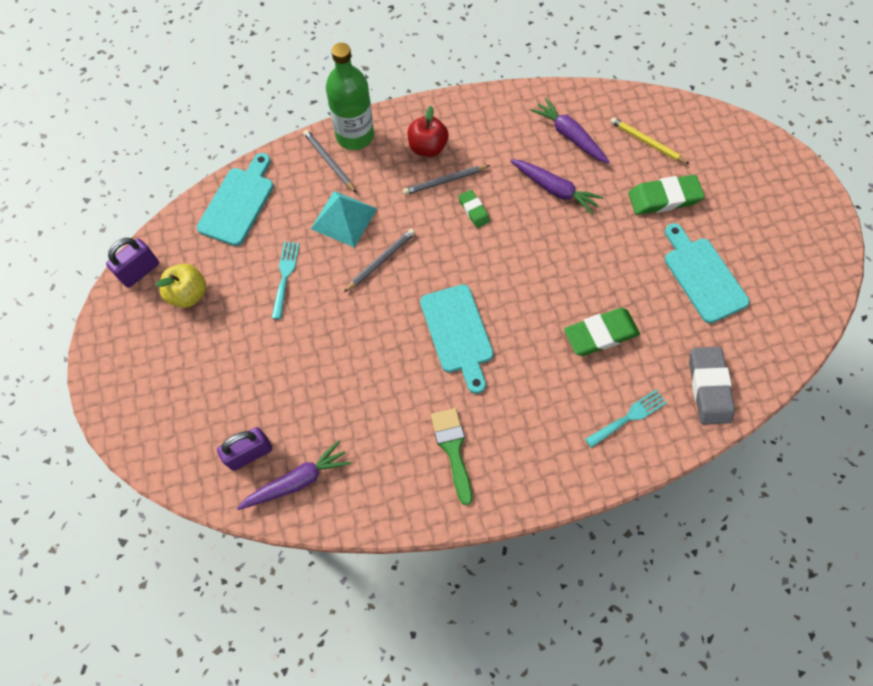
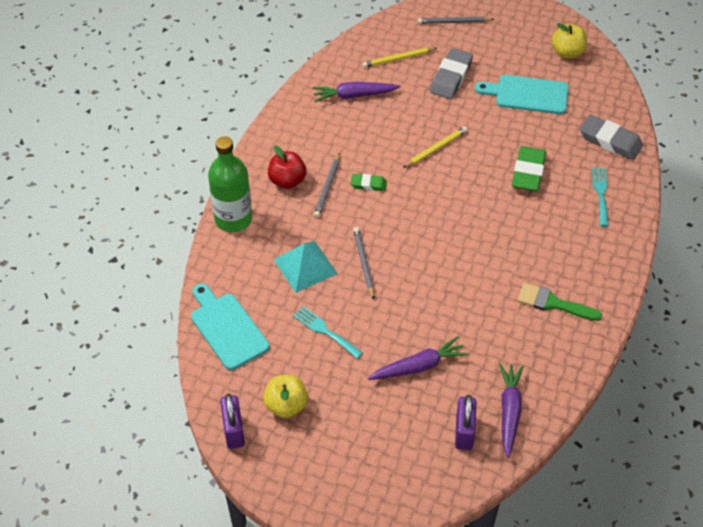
camera: 55 degrees left, 15 degrees down
grey pencil [303,130,357,193] -> grey pencil moved to [418,17,494,24]
turquoise cutting board [420,284,494,394] -> none
purple carrot [510,159,604,215] -> purple carrot moved to [368,336,468,380]
green eraser [628,175,705,215] -> grey eraser [430,48,473,99]
none -> yellow pencil [403,126,467,168]
none -> yellow apple [552,23,587,59]

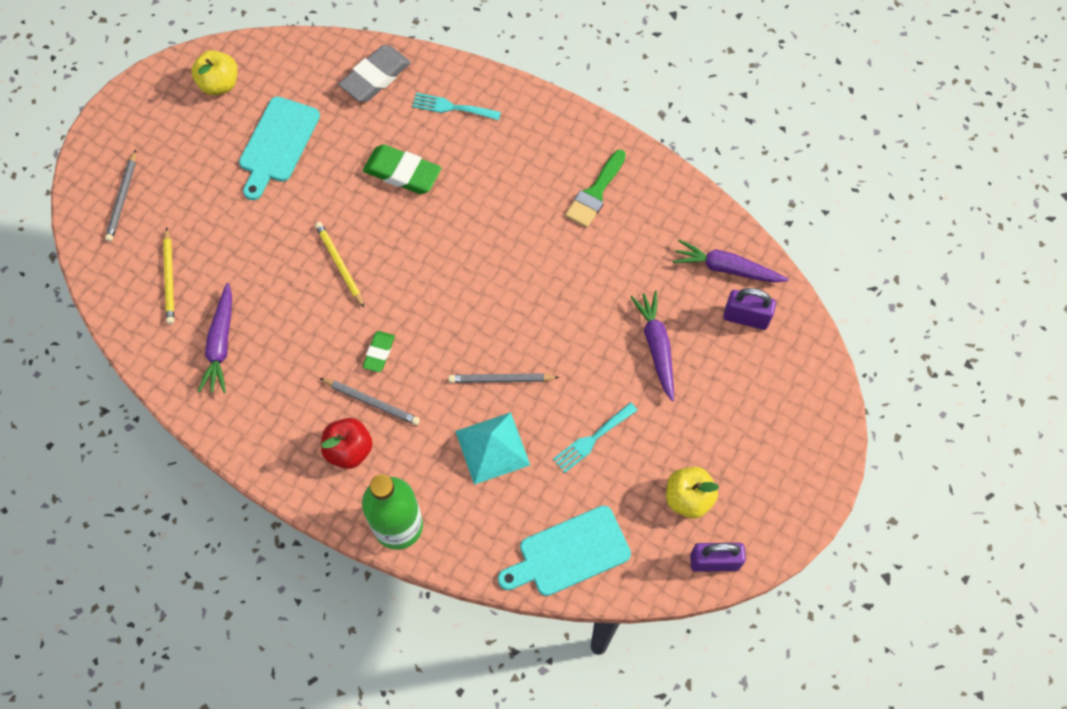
camera: 80 degrees left, 15 degrees up
grey eraser [430,48,473,99] -> none

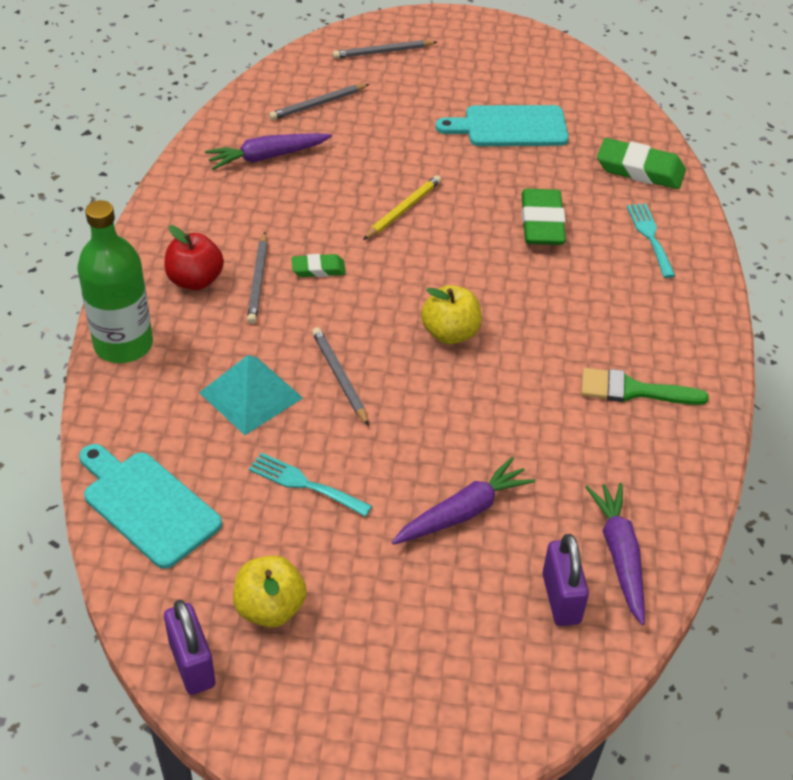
camera: 65 degrees right, 20 degrees down
yellow pencil [163,228,174,324] -> grey pencil [269,84,369,120]
yellow apple [191,50,238,95] -> yellow apple moved to [421,285,482,344]
grey eraser [338,45,411,102] -> green eraser [597,138,686,189]

